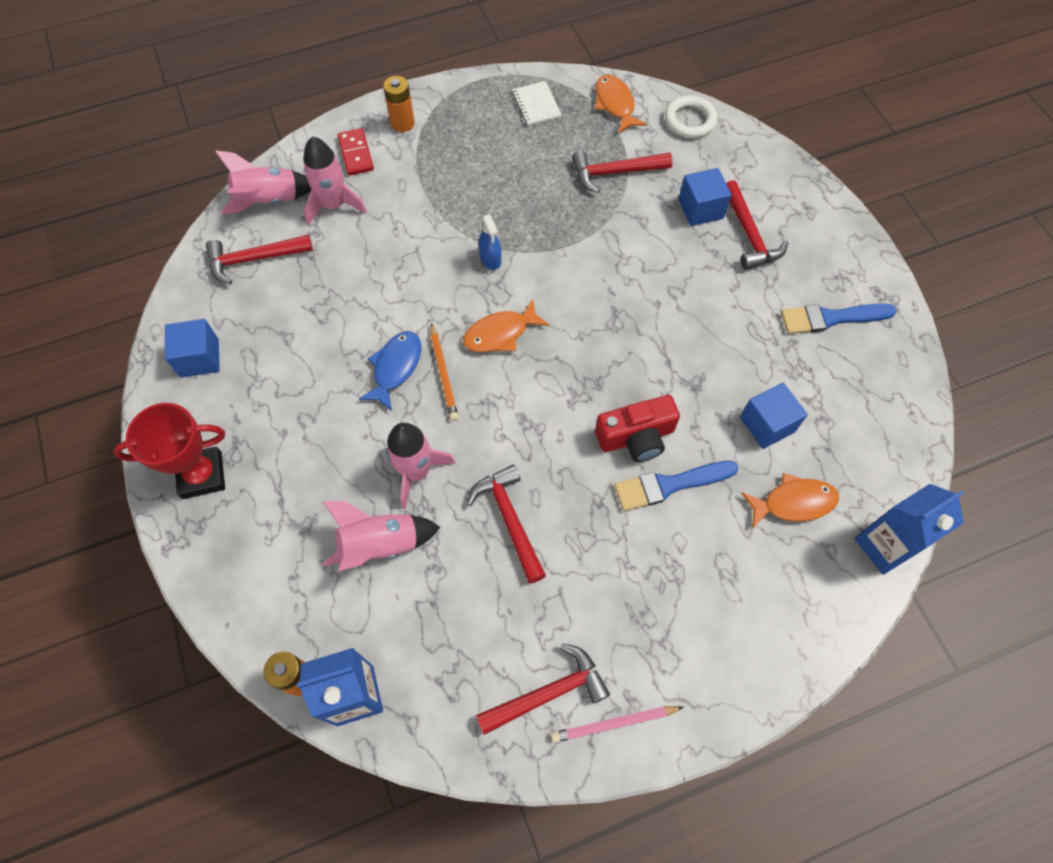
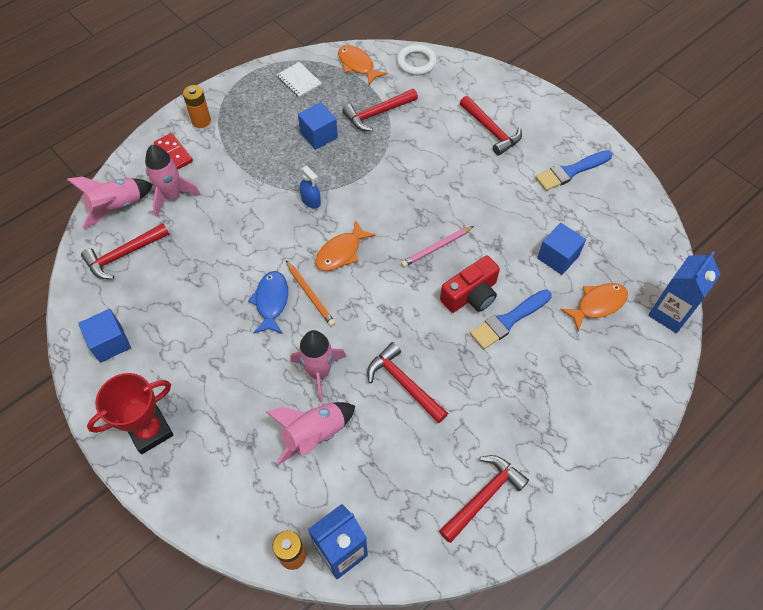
camera: 20 degrees left, 5 degrees down
pink pencil [551,706,683,743] -> pink pencil moved to [401,226,474,267]
blue cube [679,168,732,226] -> blue cube moved to [298,102,338,150]

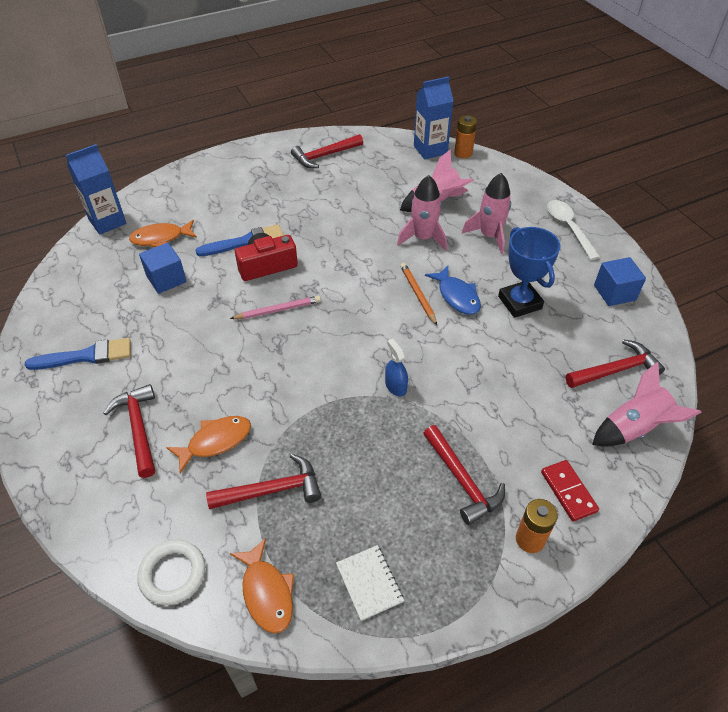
camera: 165 degrees left, 10 degrees down
red trophy [87,373,174,454] -> white spoon [547,200,600,260]
pink rocket [145,145,200,217] -> pink rocket moved to [462,173,511,254]
blue fish [248,271,288,334] -> blue fish turned 45 degrees counterclockwise [425,266,481,315]
blue cube [298,102,338,150] -> none
orange fish [315,221,376,271] -> orange fish moved to [166,416,251,473]
red hammer [367,342,448,423] -> red hammer moved to [423,425,505,525]
none -> blue trophy [498,227,560,318]

